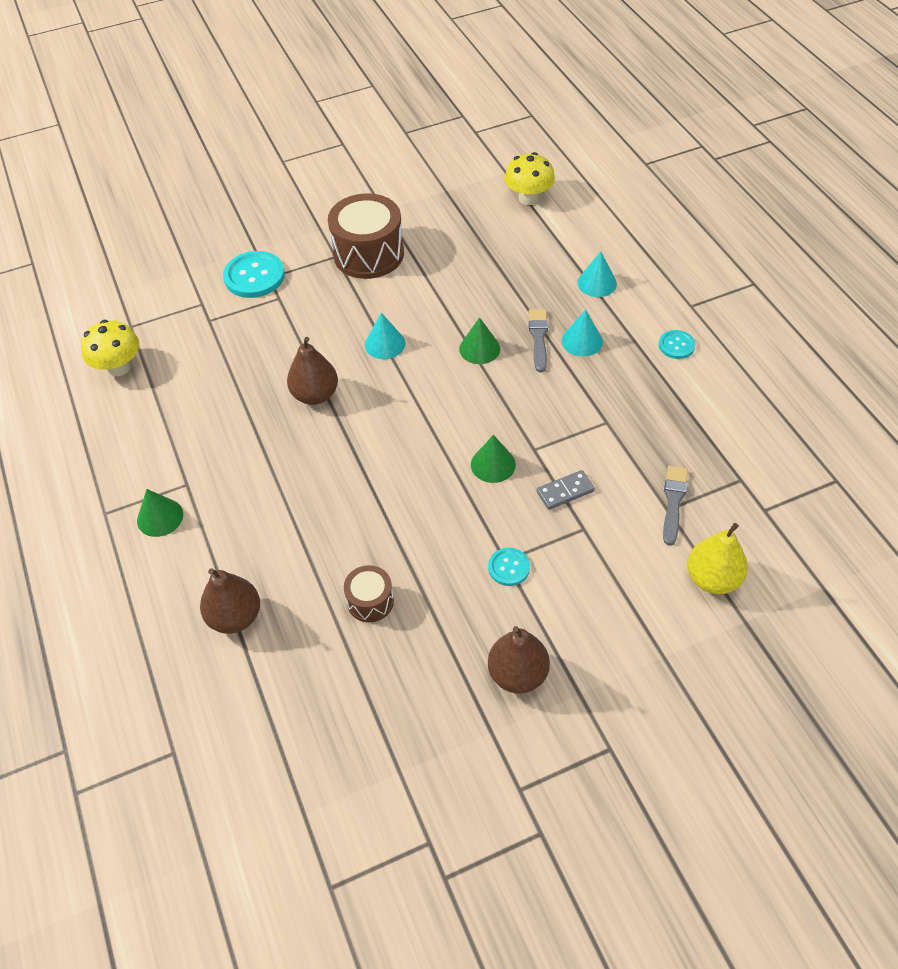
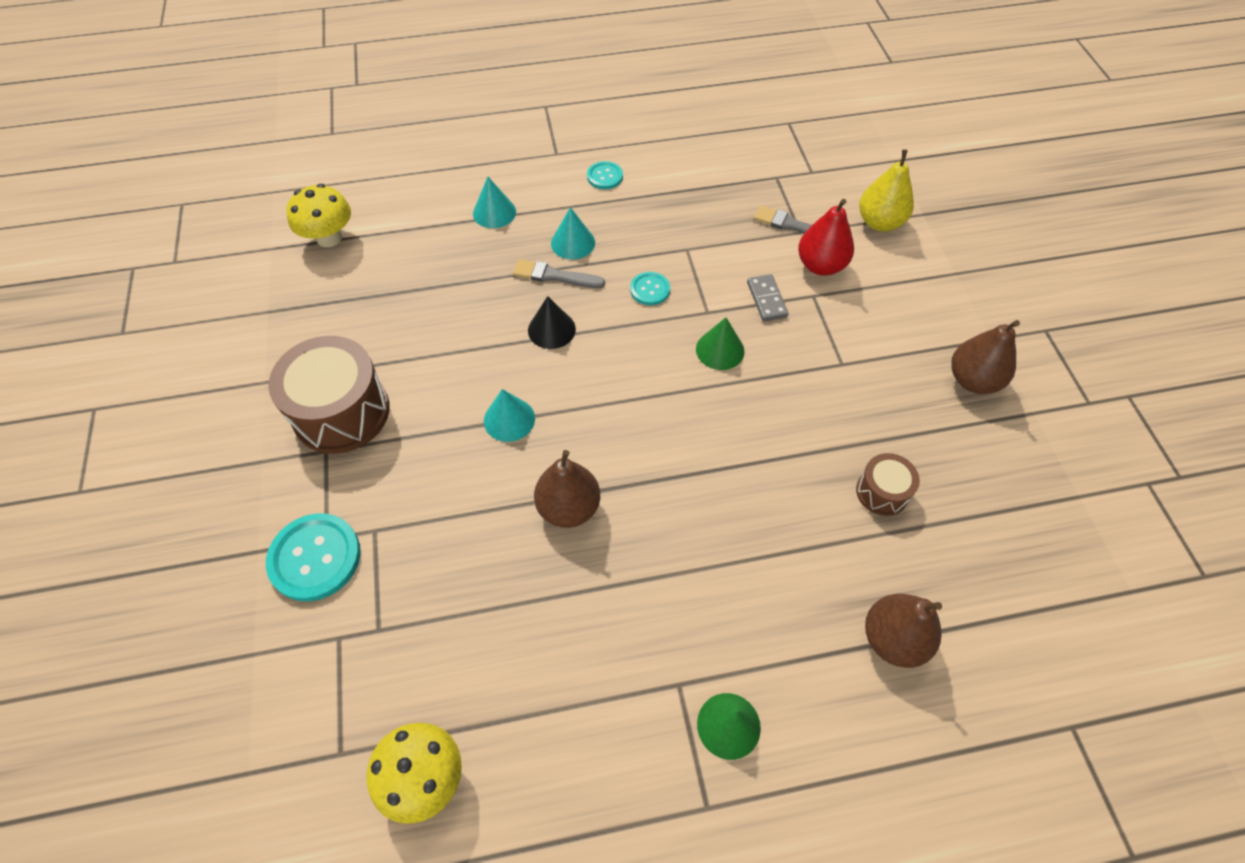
camera: 80 degrees left, 5 degrees up
green cone [459,317,500,364] -> black cone [528,296,576,349]
turquoise button [488,548,530,586] -> turquoise button moved to [630,272,670,305]
none -> red pear [798,199,854,276]

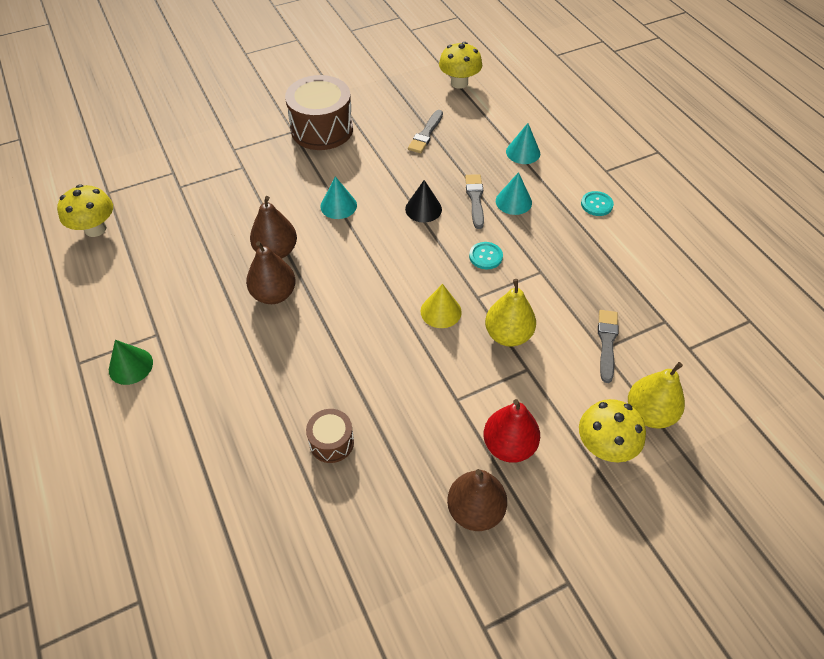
camera: 75 degrees right, 5 degrees down
turquoise button [266,513,361,601] -> none
green cone [696,317,745,370] -> yellow cone [420,284,462,328]
grey domino [747,274,788,321] -> yellow pear [485,279,536,347]
red pear [798,199,854,276] -> red pear moved to [483,399,540,463]
brown pear [865,594,942,668] -> brown pear moved to [246,241,296,304]
none -> grey brush [408,110,443,153]
none -> yellow mushroom [579,399,646,462]

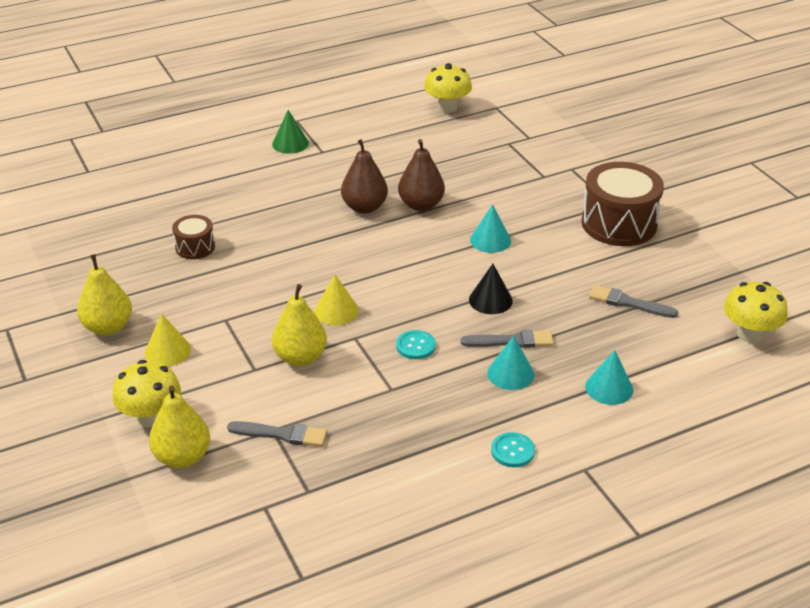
camera: 90 degrees right, 15 degrees down
brown pear [447,469,507,531] -> yellow pear [77,254,132,335]
red pear [483,399,540,463] -> yellow cone [145,313,191,367]

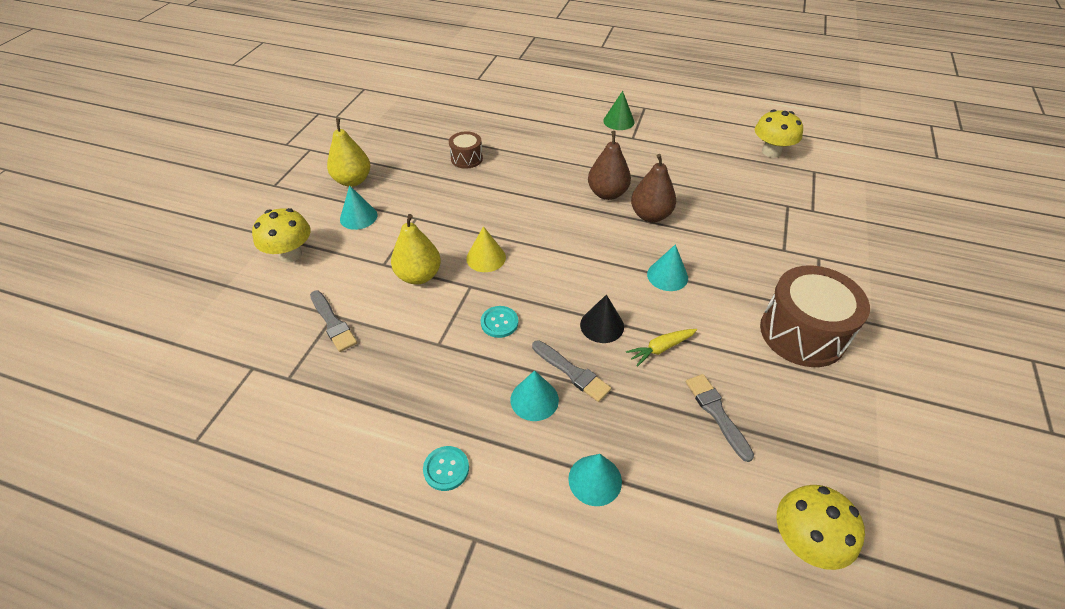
camera: 45 degrees right, 10 degrees up
yellow cone [145,313,191,367] -> turquoise cone [340,185,378,230]
yellow pear [149,386,210,468] -> none
none -> yellow carrot [626,329,697,367]

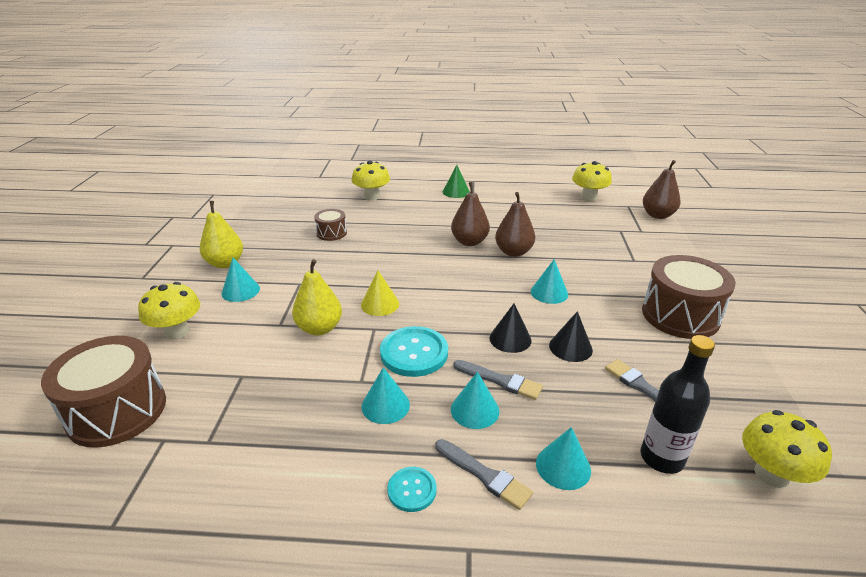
camera: 15 degrees left, 15 degrees down
grey brush [310,290,357,352] -> grey brush moved to [435,439,533,510]
turquoise button [481,306,518,338] -> turquoise button [380,326,448,377], size x1.82
yellow carrot [626,329,697,367] -> black cone [549,311,593,362]
none -> brown drum [41,336,166,448]
none -> yellow mushroom [351,160,390,201]
none -> turquoise cone [362,367,410,424]
none -> black bottle [641,335,715,474]
none -> brown pear [643,160,681,219]

